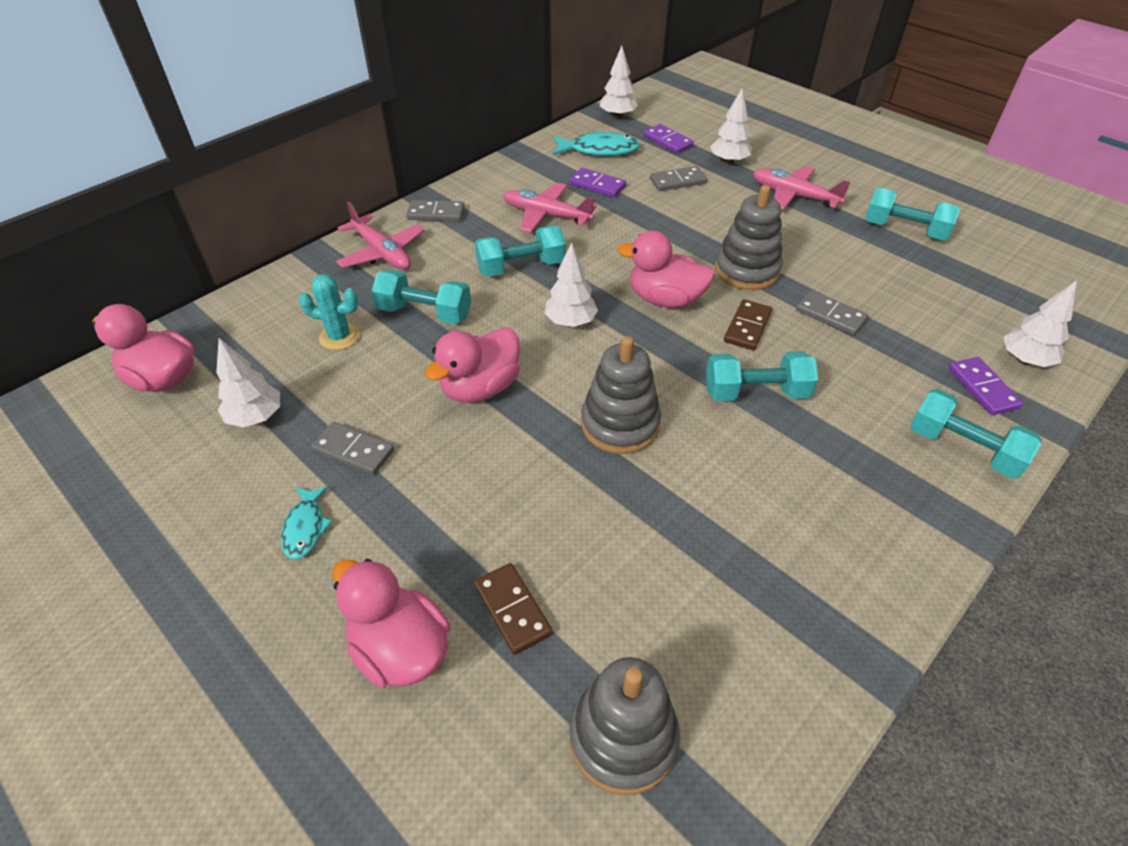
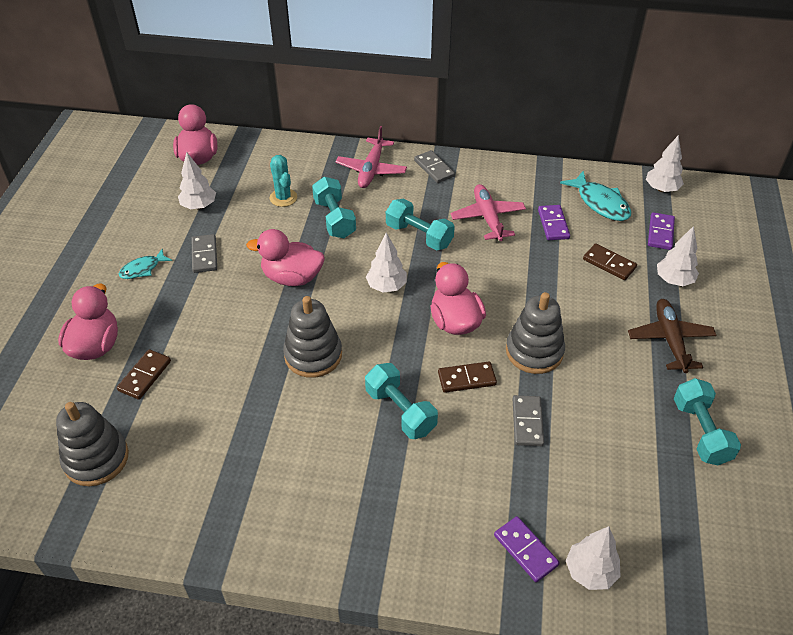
camera: 55 degrees right, 0 degrees up
grey domino [650,166,707,191] -> brown domino [583,243,637,280]
pink plane [753,166,851,210] -> brown plane [628,299,716,373]
turquoise dumbbell [910,389,1042,479] -> none
purple domino [949,357,1023,415] -> purple domino turned 75 degrees counterclockwise [494,516,560,582]

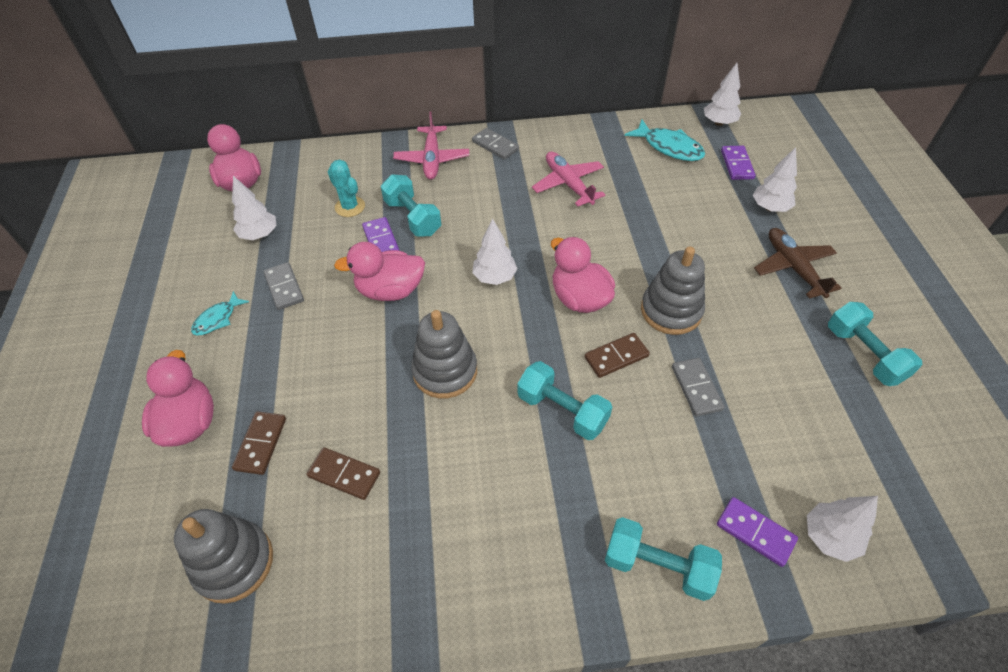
camera: 15 degrees left, 5 degrees up
turquoise dumbbell [386,199,455,250] -> turquoise dumbbell moved to [605,517,722,601]
purple domino [538,205,570,240] -> purple domino moved to [362,217,400,252]
brown domino [583,243,637,280] -> brown domino moved to [307,447,380,500]

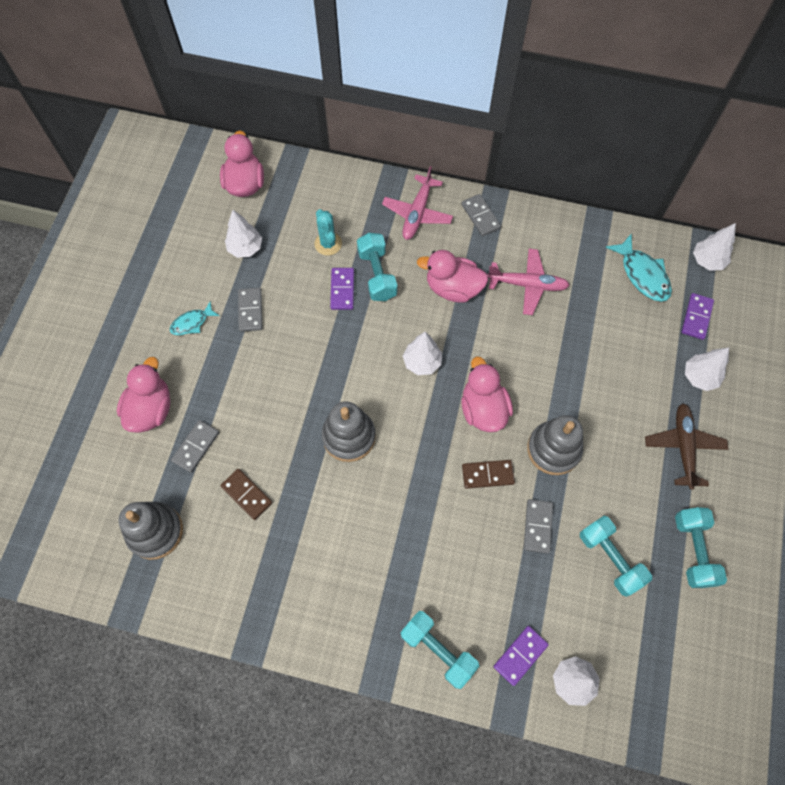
camera: 20 degrees right, 15 degrees up
brown domino [232,411,286,475] -> grey domino [171,420,219,473]
pink duck [334,242,425,301] -> pink duck moved to [417,250,488,303]
turquoise dumbbell [517,361,612,440] -> turquoise dumbbell moved to [580,516,652,597]
pink plane [532,151,605,206] -> pink plane turned 105 degrees clockwise [487,249,570,315]
purple domino [717,497,798,567] -> purple domino turned 75 degrees clockwise [494,626,549,686]

